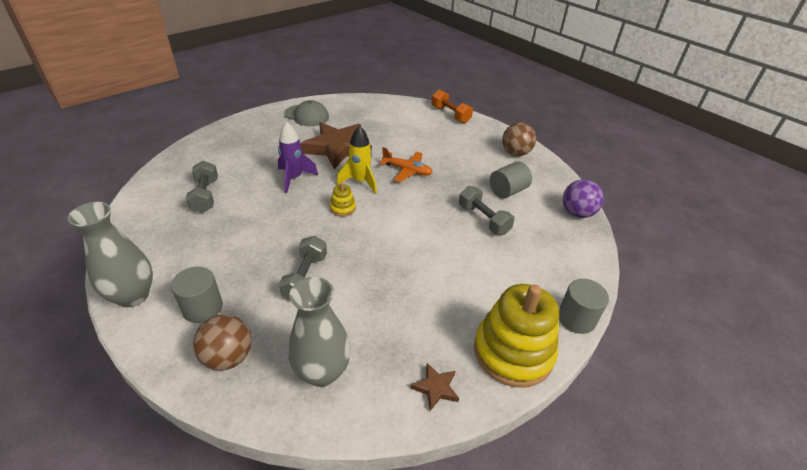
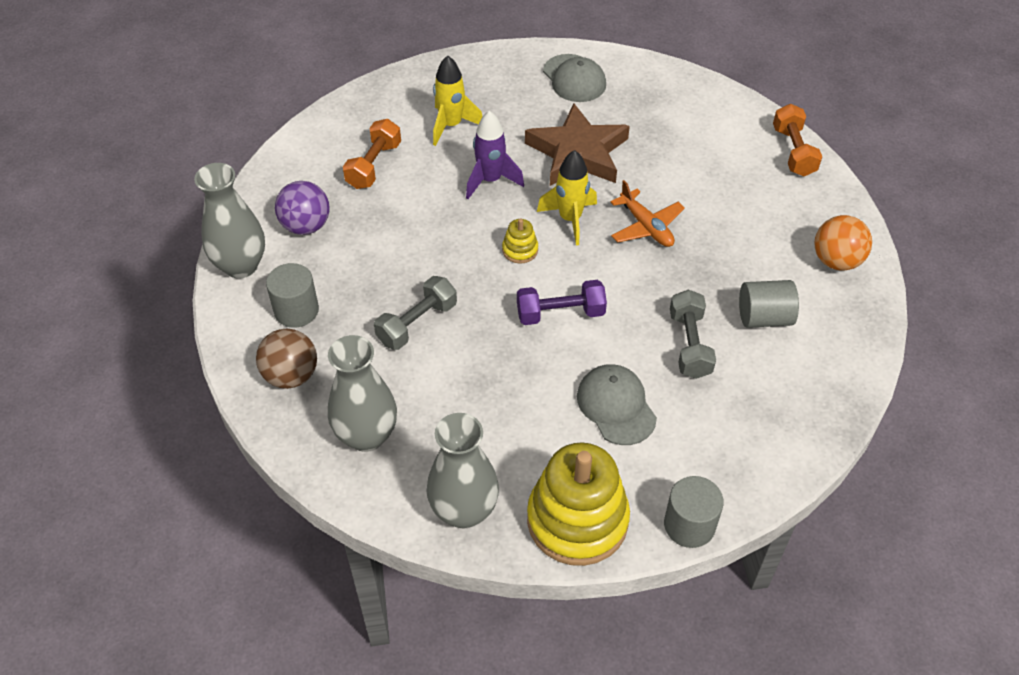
camera: 35 degrees right, 10 degrees up
grey dumbbell [186,161,218,213] -> orange dumbbell [343,119,401,189]
brown star [410,363,459,411] -> grey vase [427,413,499,528]
brown ball [502,122,536,156] -> orange ball [815,215,872,271]
purple ball [563,179,604,218] -> purple ball moved to [275,181,330,235]
none -> yellow rocket [433,55,483,146]
none -> purple dumbbell [517,280,607,325]
none -> grey cap [577,364,657,445]

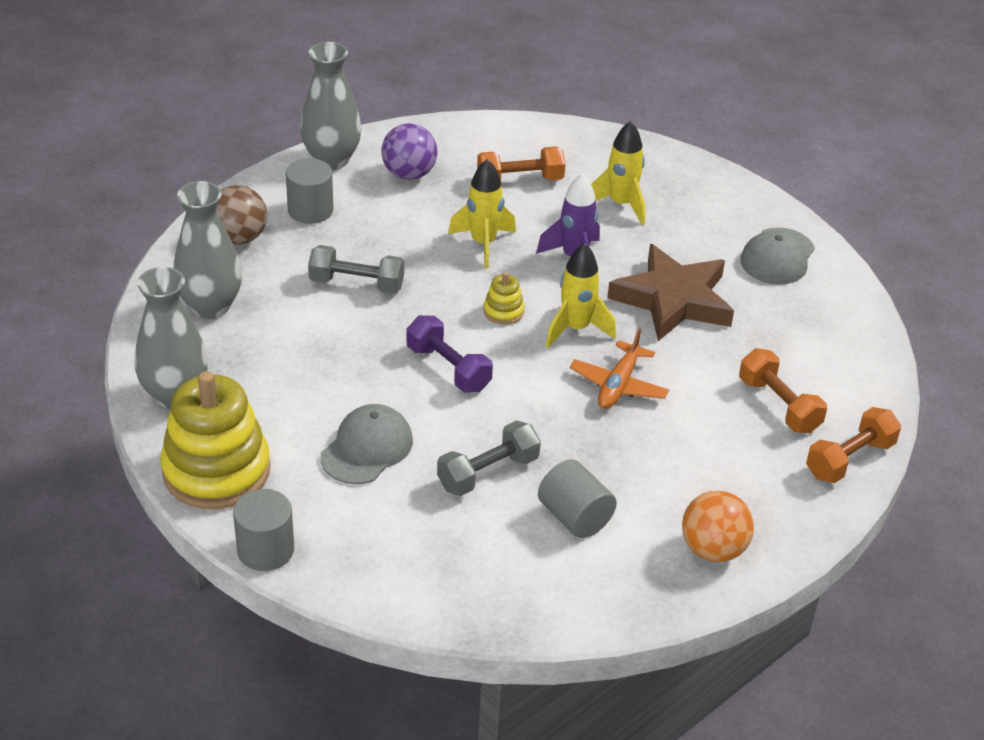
camera: 55 degrees right, 10 degrees down
none -> yellow rocket [448,159,516,269]
none -> orange dumbbell [739,348,827,433]

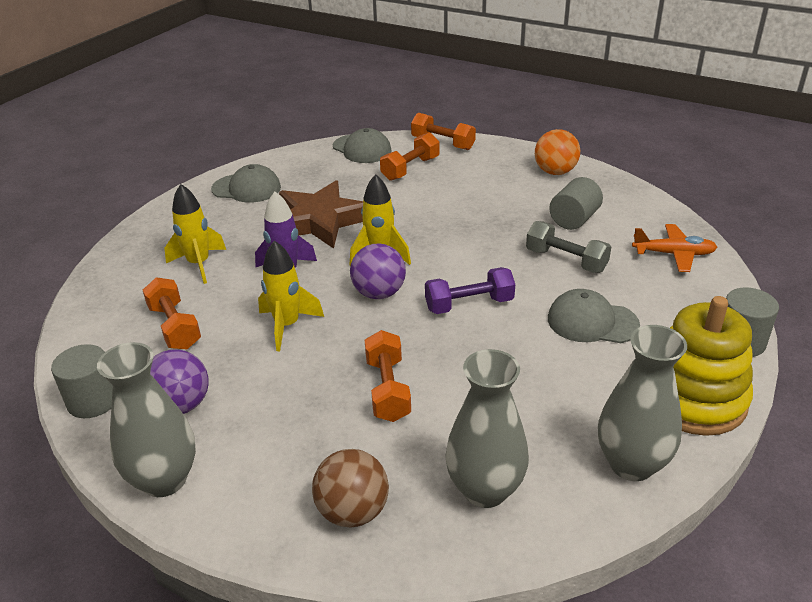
camera: 105 degrees left, 5 degrees down
grey cylinder [286,158,334,224] -> grey cylinder moved to [51,344,113,418]
grey dumbbell [308,245,404,294] -> orange dumbbell [365,330,411,422]
purple dumbbell [407,315,493,393] -> purple dumbbell turned 45 degrees clockwise [425,267,515,314]
yellow stacking toy [483,272,524,325] -> purple ball [350,243,406,299]
orange plane [570,328,669,409] -> orange plane moved to [632,224,717,272]
none -> grey cap [333,128,392,163]

